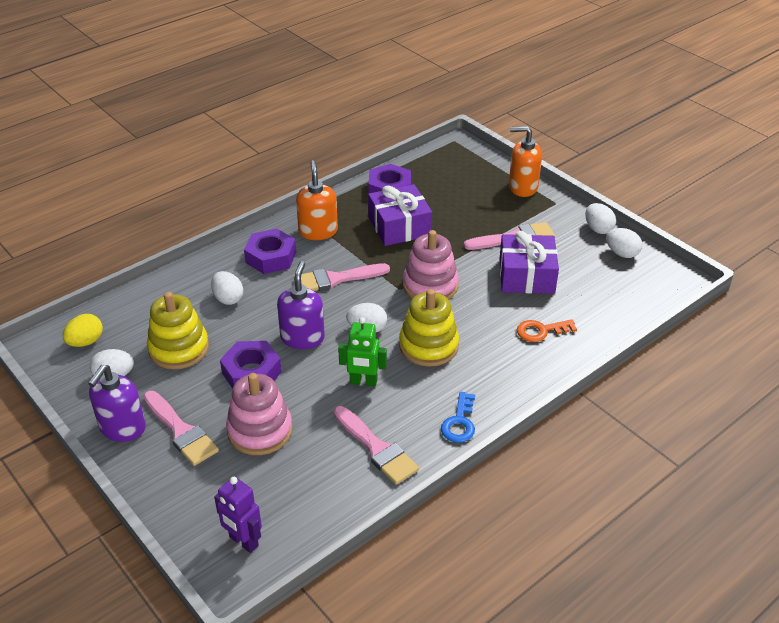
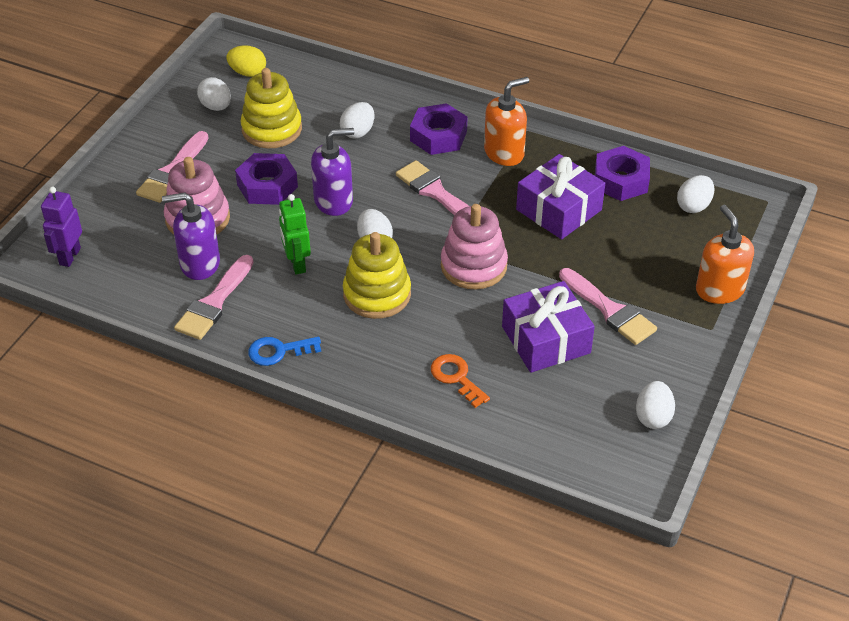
camera: 65 degrees right, 5 degrees up
purple soap dispenser [88,365,146,442] -> purple soap dispenser moved to [162,193,220,280]
white egg [585,203,616,234] -> white egg moved to [677,175,714,213]

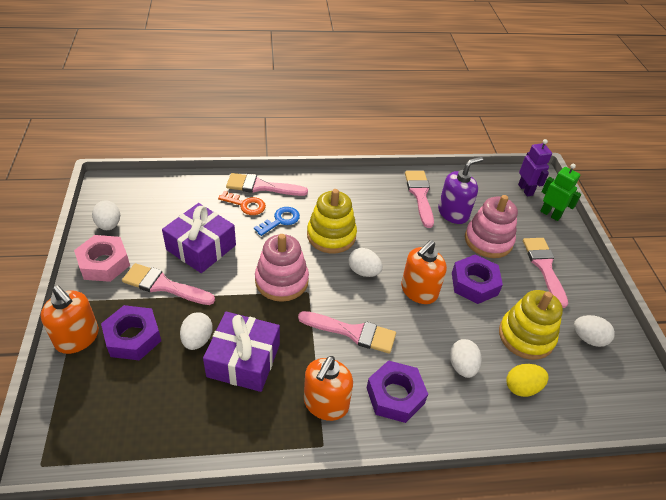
camera: 145 degrees right, 0 degrees up
yellow egg [226,45,266,77] -> yellow egg moved to [507,364,548,397]
blue key [248,337,321,366] -> blue key moved to [254,207,300,236]
green robot [279,194,311,275] -> green robot moved to [540,164,581,221]
purple soap dispenser [311,128,354,216] -> orange soap dispenser [401,240,447,304]
purple nut [595,146,650,201] -> purple nut moved to [101,305,161,360]
white egg [677,175,714,213] -> white egg moved to [180,312,213,350]
none -> pink nut [74,235,130,282]
none -> pink brush [226,173,308,196]

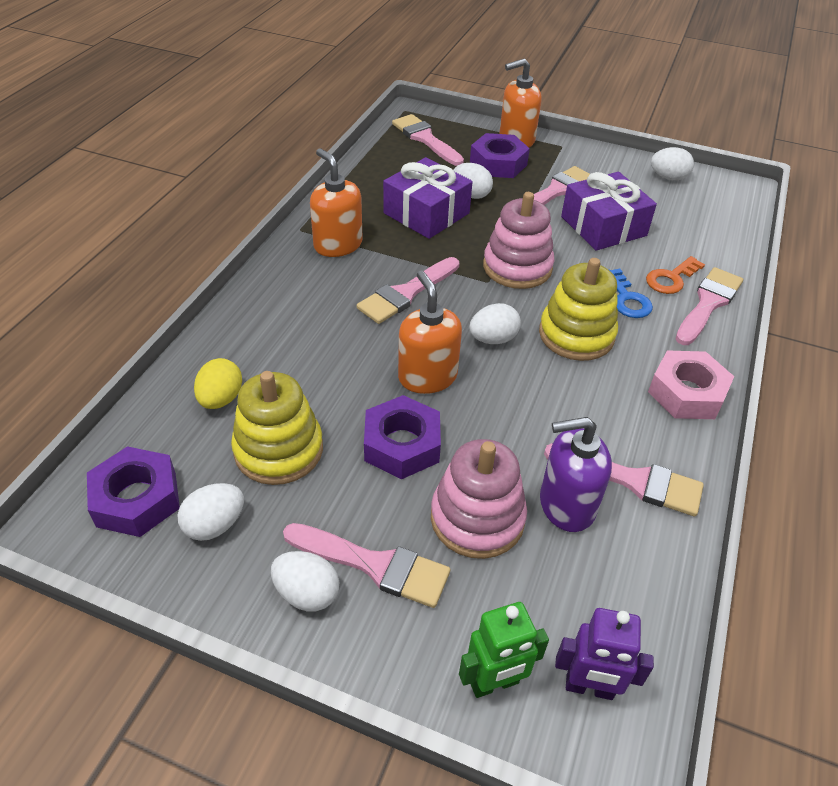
camera: 120 degrees right, 0 degrees up
pink nut [74,235,130,282] -> pink nut moved to [648,350,734,419]
purple nut [367,360,428,423] -> purple nut moved to [87,446,180,537]
purple soap dispenser [438,157,483,224] -> purple soap dispenser turned 90 degrees clockwise [540,417,612,532]
white egg [450,339,482,378] -> white egg moved to [271,551,339,612]
none -> pink brush [392,114,464,166]

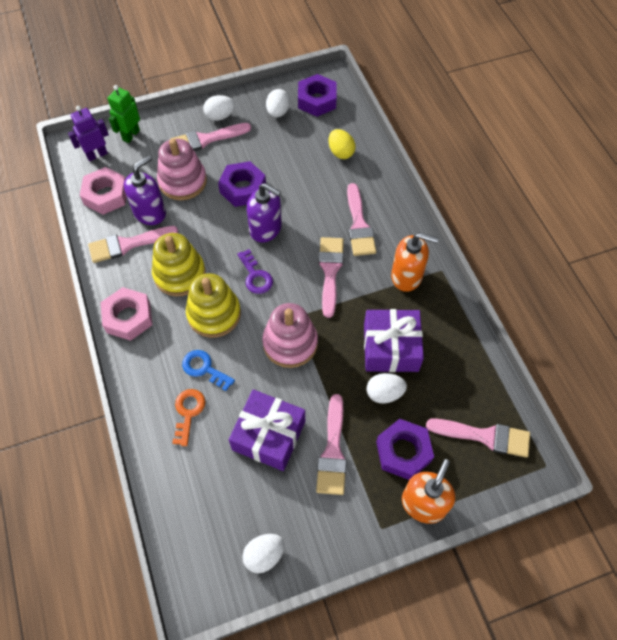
camera: 140 degrees right, 15 degrees up
yellow stacking toy [231,371,323,485] -> yellow stacking toy moved to [152,233,206,296]
orange soap dispenser [398,271,462,394] -> purple soap dispenser [247,183,282,243]
white egg [469,303,521,344] -> purple key [237,249,273,294]
pink brush [675,267,743,345] -> pink brush moved to [347,183,376,256]
none -> pink nut [80,167,127,215]

